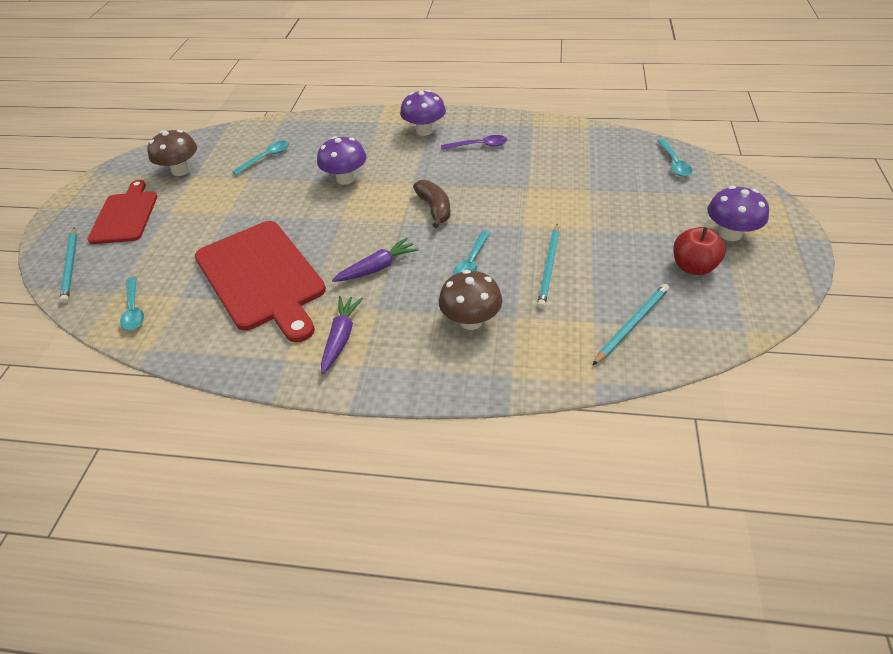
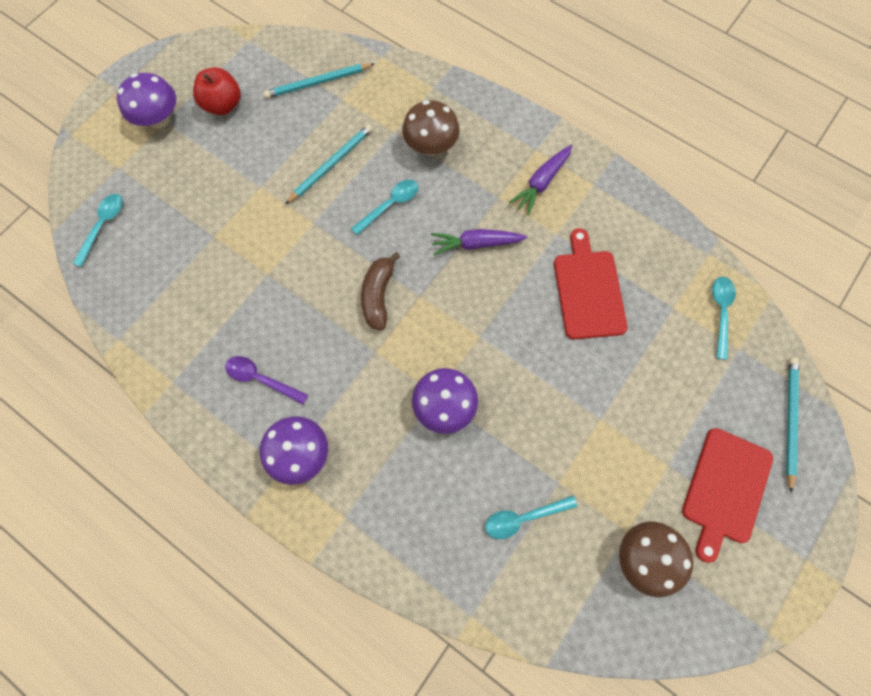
camera: 155 degrees left, 25 degrees up
red cutting board [195,221,326,342] -> red cutting board [554,228,628,339], size x0.62

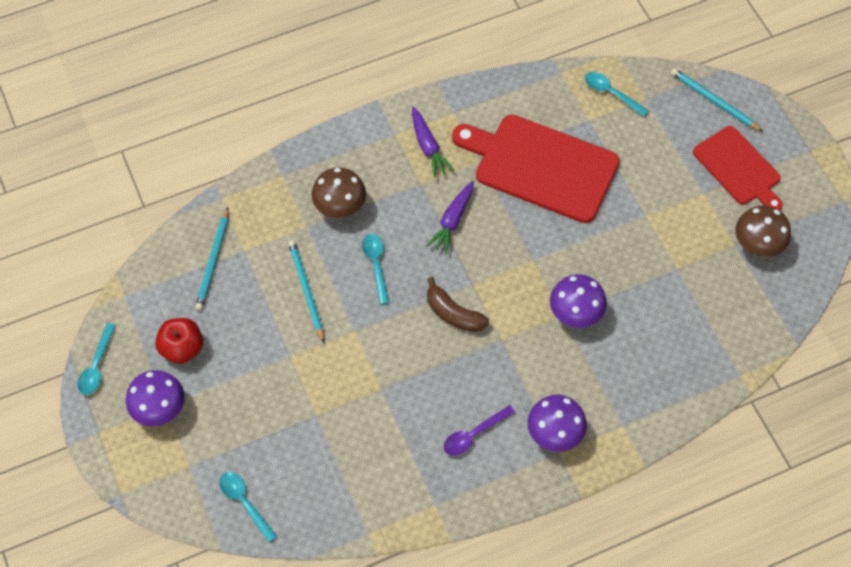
camera: 60 degrees left, 10 degrees down
turquoise spoon [485,496,577,539] -> turquoise spoon moved to [78,323,116,395]
red cutting board [554,228,628,339] -> red cutting board [452,115,620,223], size x1.60

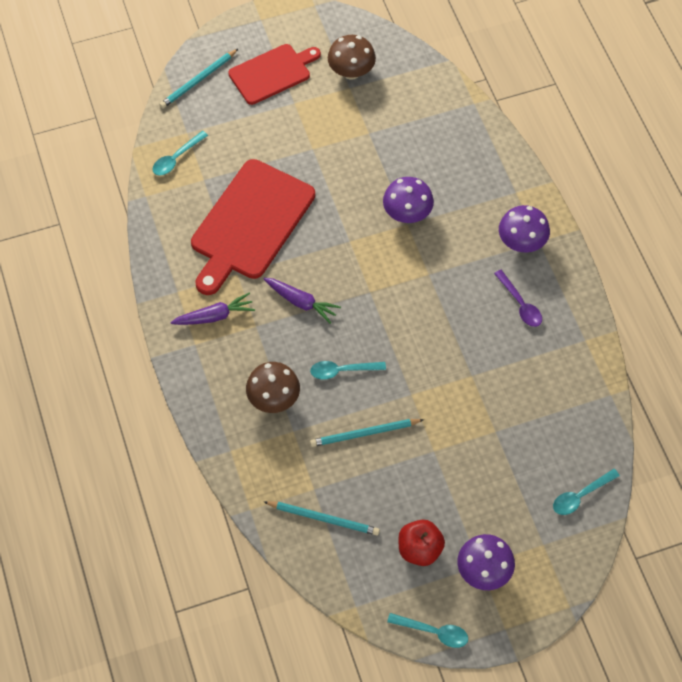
camera: 85 degrees left, 0 degrees up
brown banana [427,277,489,332] -> none

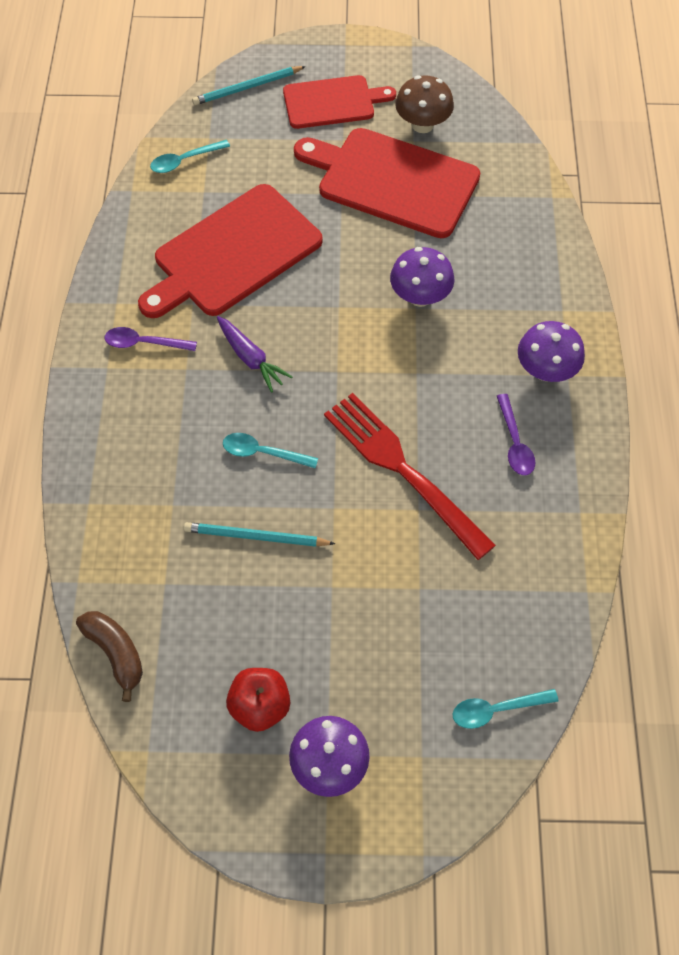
camera: 20 degrees right, 0 degrees up
purple carrot [170,293,255,325] -> purple spoon [105,327,197,351]
brown mushroom [246,362,300,413] -> none
turquoise pencil [264,501,380,535] -> none
turquoise spoon [387,613,468,648] -> none
none -> brown banana [76,611,143,702]
none -> red cutting board [294,128,480,238]
none -> red fork [324,393,496,560]

